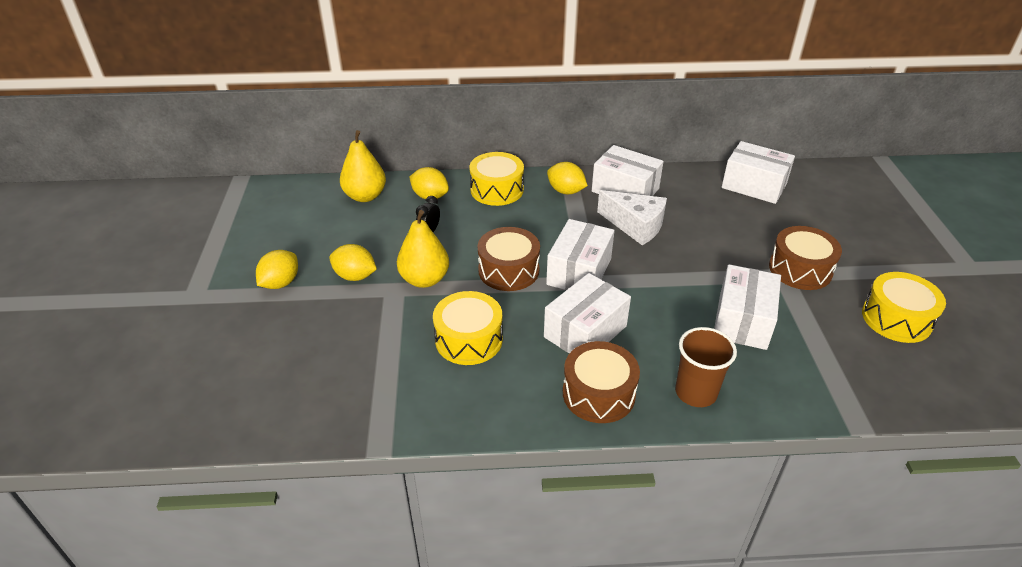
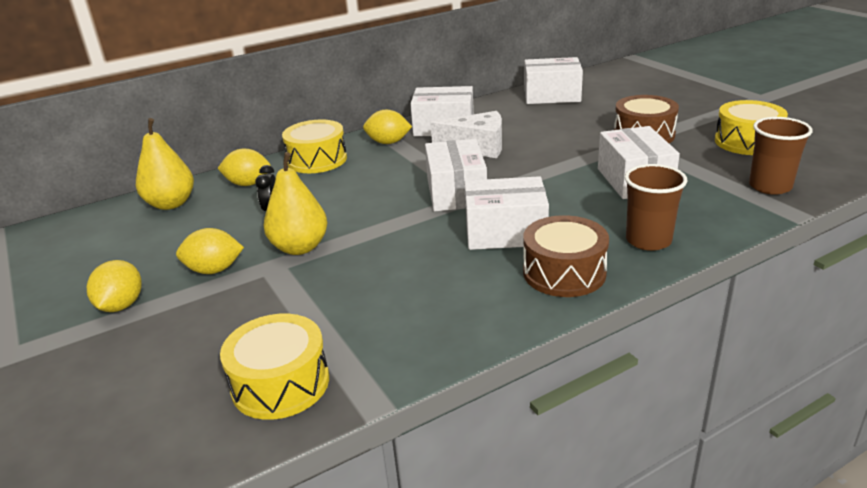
camera: 25 degrees left, 10 degrees down
yellow drum [433,291,503,365] -> yellow drum moved to [220,314,329,420]
brown drum [478,227,540,291] -> none
white box [544,273,631,353] -> white box turned 75 degrees clockwise [465,176,549,250]
none -> brown cup [749,117,813,195]

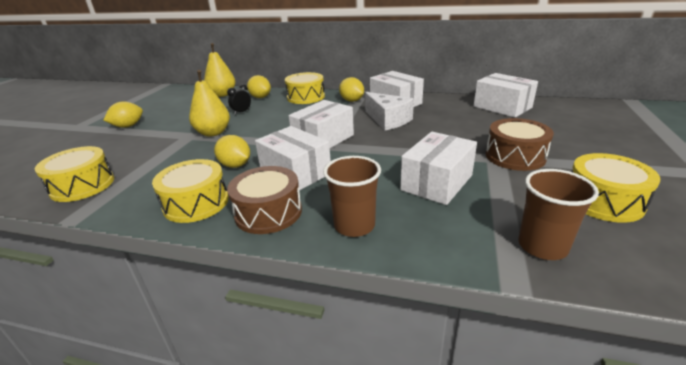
camera: 45 degrees right, 0 degrees up
yellow lemon [176,228,244,274] -> yellow lemon moved to [214,135,250,168]
none -> yellow drum [152,159,229,223]

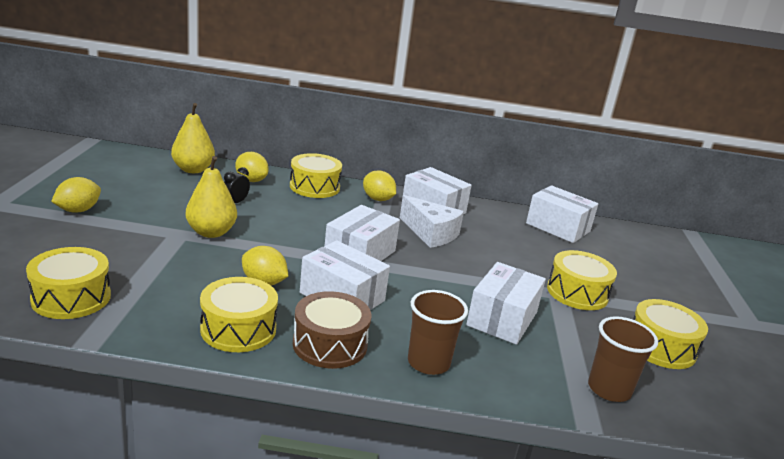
camera: 15 degrees left, 5 degrees down
brown drum [486,118,554,171] -> yellow drum [547,250,617,310]

